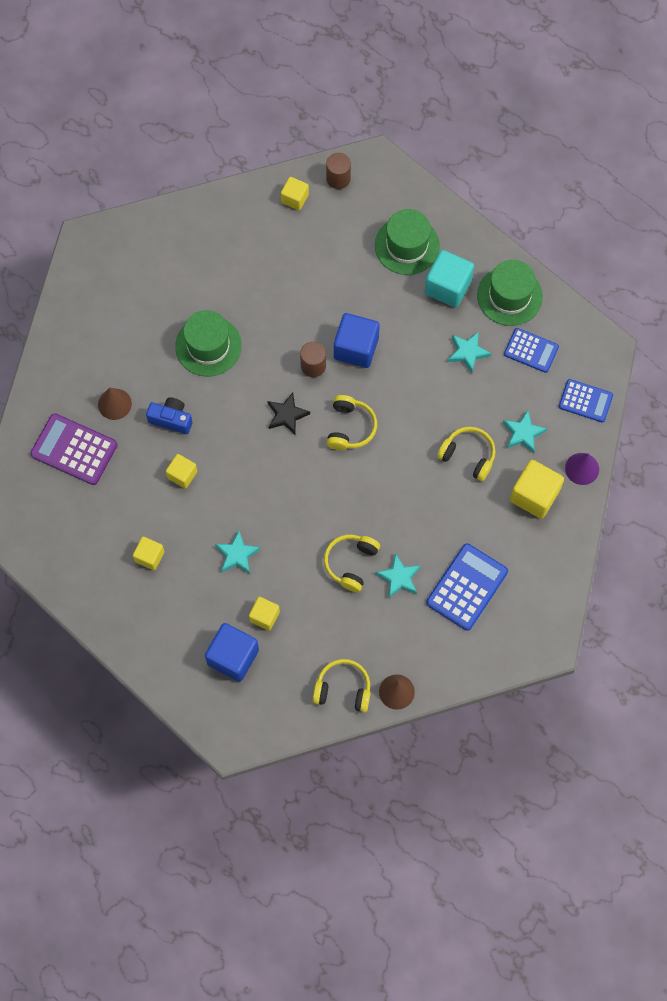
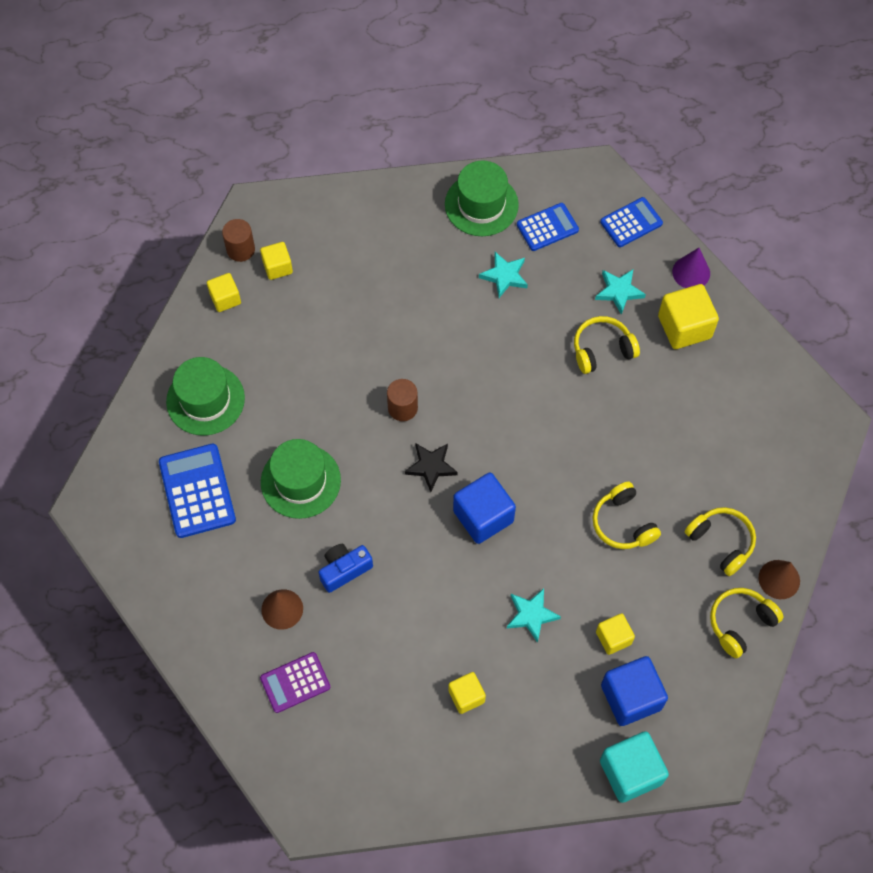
camera: 50 degrees left, 5 degrees down
purple calculator [30,413,118,485] -> purple calculator [260,652,330,713], size x0.65
yellow cube [166,454,197,489] -> yellow cube moved to [260,242,293,280]
yellow headphones [327,395,377,450] -> yellow headphones moved to [685,507,756,576]
blue cube [334,313,380,368] -> blue cube moved to [453,472,516,544]
green hat [375,209,440,275] -> green hat moved to [166,357,245,436]
turquoise star [376,553,421,598] -> none
turquoise cube [425,250,474,308] -> turquoise cube moved to [600,731,669,803]
blue calculator [426,543,508,631] -> blue calculator moved to [159,444,236,538]

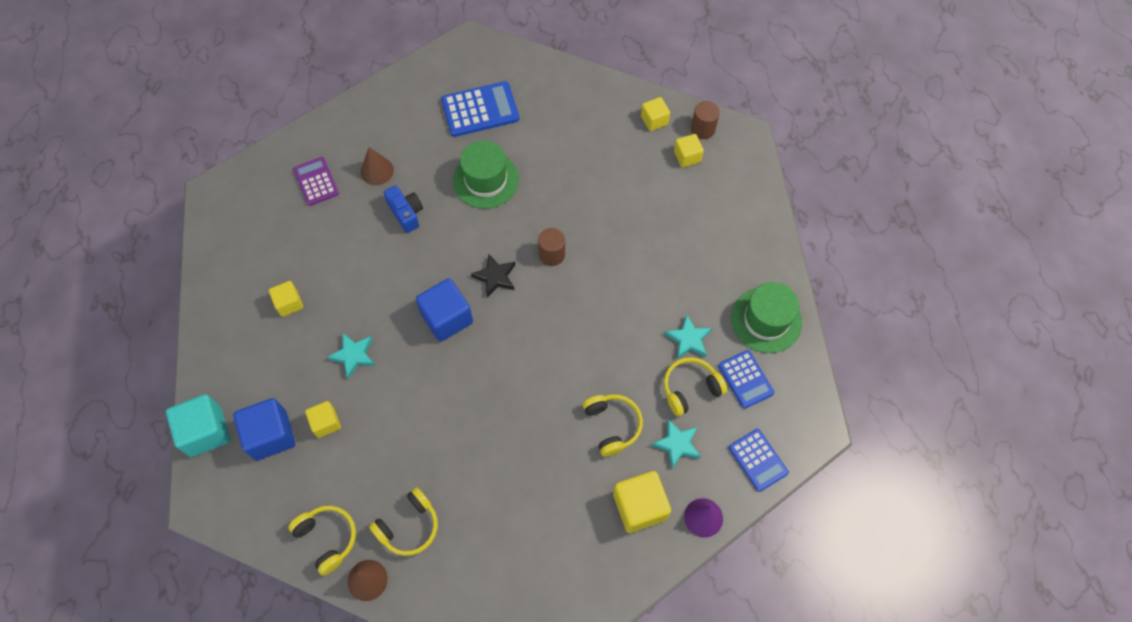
camera: 90 degrees right, 0 degrees up
green hat [166,357,245,436] -> none
yellow headphones [593,482,661,549] -> yellow headphones moved to [663,357,728,416]

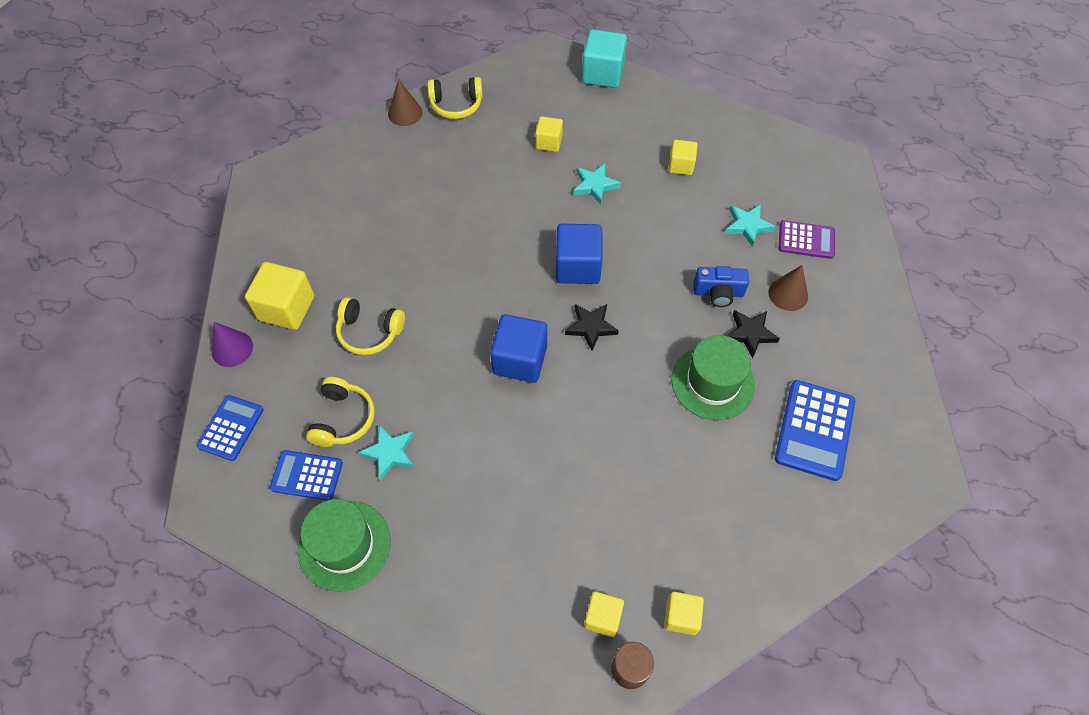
camera: 125 degrees right, 5 degrees down
blue cube [233,398,295,460] -> blue cube moved to [490,314,547,383]
yellow headphones [369,487,438,556] -> none
brown cylinder [538,228,565,266] -> none
turquoise star [651,419,701,469] -> turquoise star moved to [725,204,776,247]
blue calculator [729,429,789,492] -> blue calculator turned 105 degrees clockwise [197,395,264,461]
none -> black star [727,310,780,358]

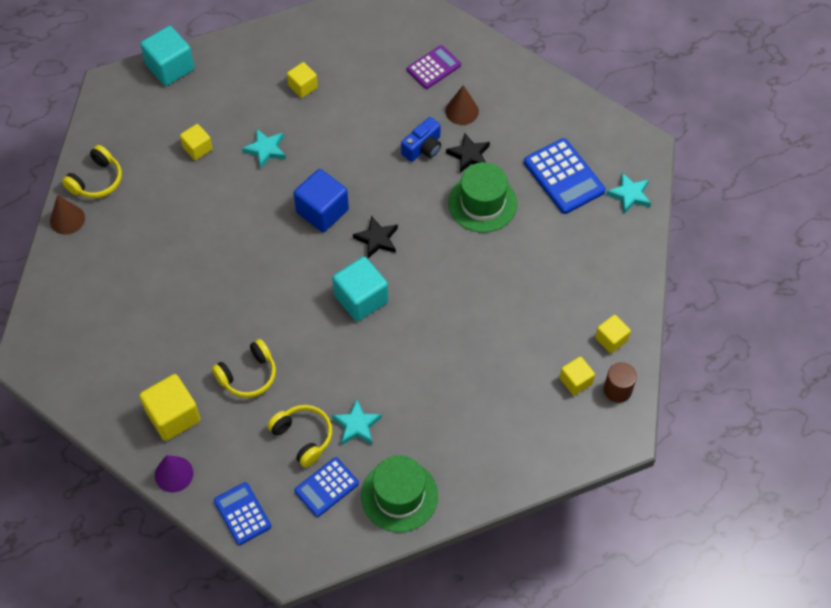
camera: 50 degrees left, 0 degrees up
blue cube [490,314,547,383] -> turquoise cube [332,257,388,322]
turquoise star [725,204,776,247] -> turquoise star moved to [606,172,651,214]

